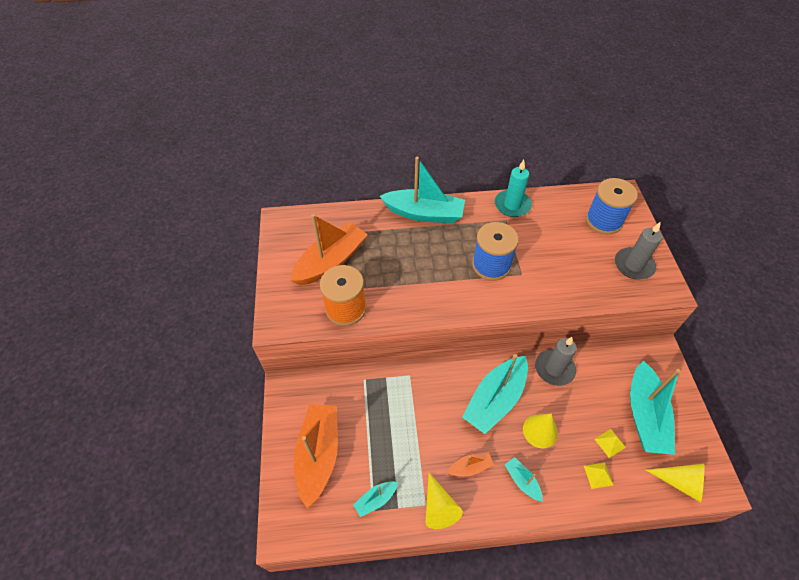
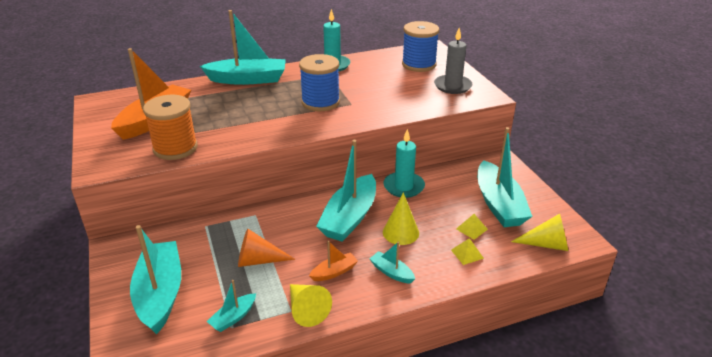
camera: 15 degrees left, 20 degrees down
orange boat [294,404,338,508] -> turquoise boat [130,225,181,334]
grey candle [535,337,577,386] -> turquoise candle [383,129,425,198]
none -> orange cone [238,229,295,267]

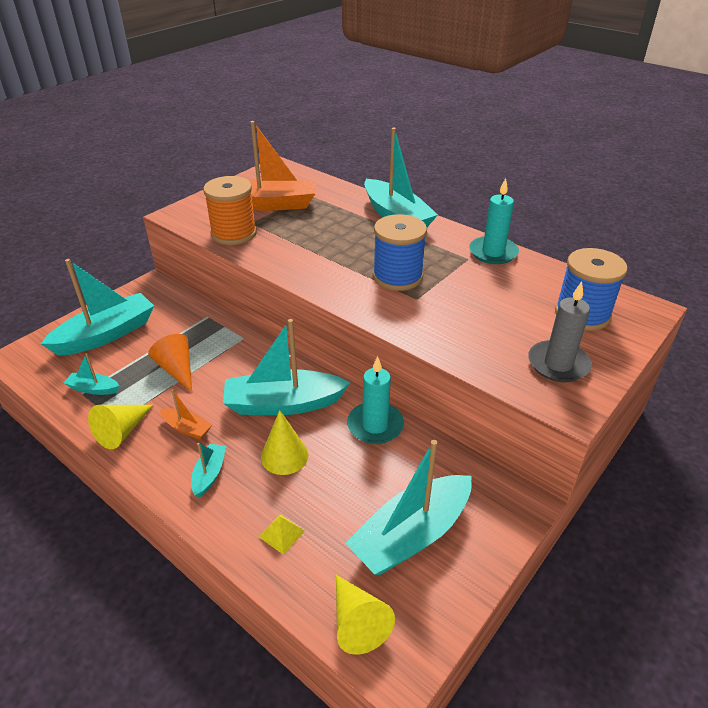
camera: 60 degrees right, 5 degrees up
yellow pyramid [456,214,488,240] -> none

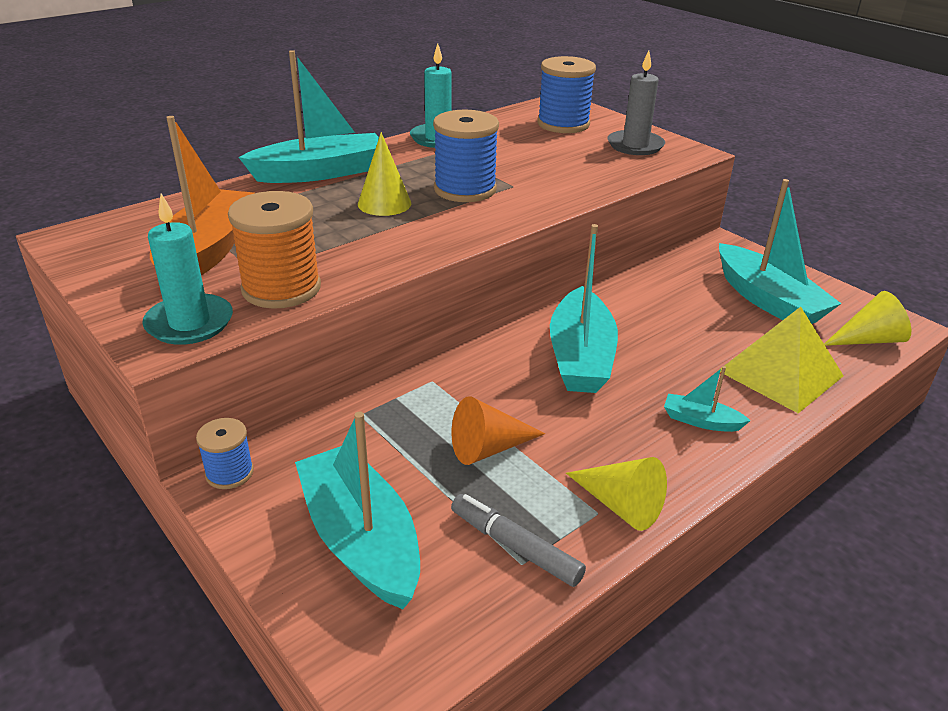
camera: 80 degrees left, 5 degrees down
turquoise boat [64,353,119,395] -> grey marker [451,494,586,587]
orange boat [160,389,212,440] -> none
yellow pyramid [259,514,305,555] -> yellow pyramid [718,307,844,413], size x2.44
yellow cone [261,410,309,475] -> yellow cone moved to [358,132,411,216]
turquoise candle [347,356,404,444] -> turquoise candle moved to [142,194,233,345]
none -> blue spool [196,418,254,489]

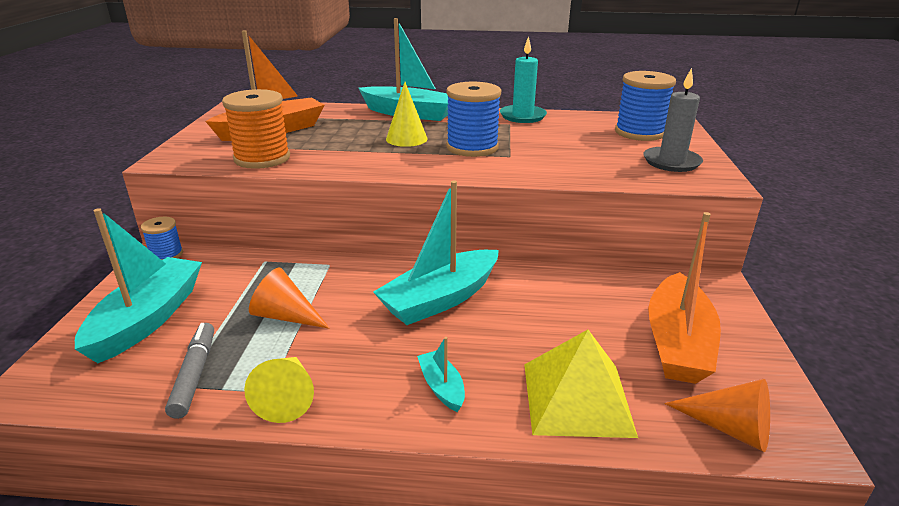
camera: 45 degrees right, 5 degrees down
turquoise candle [142,194,233,345] -> none
turquoise boat [719,179,842,324] -> orange boat [648,212,721,384]
yellow cone [824,291,911,346] -> orange cone [664,379,770,452]

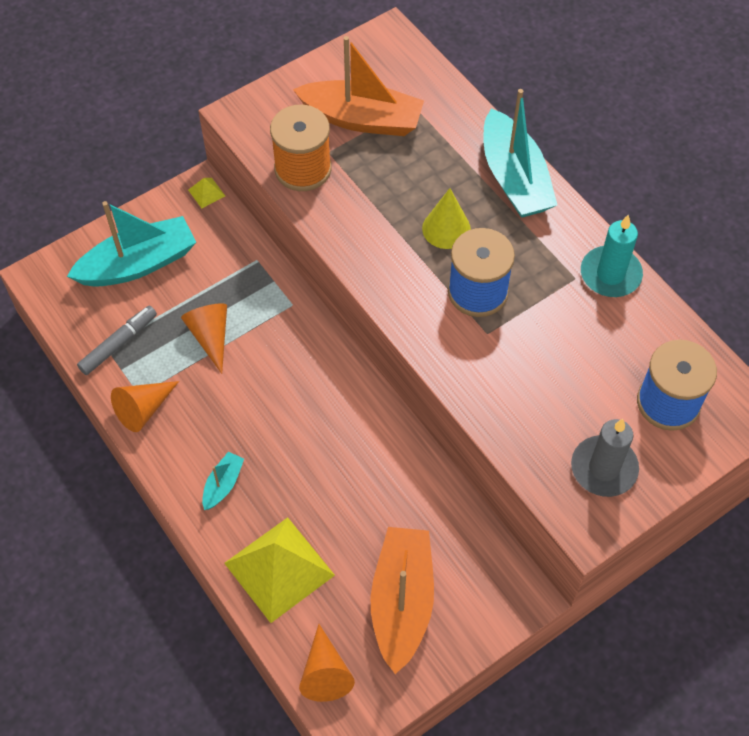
camera: 50 degrees right, 30 degrees up
blue spool [141,217,183,260] -> yellow pyramid [188,178,225,208]
yellow cone [244,357,314,423] -> orange cone [111,381,179,432]
turquoise boat [373,180,499,325] -> none
orange boat [648,212,721,384] -> orange boat turned 120 degrees clockwise [371,527,434,674]

